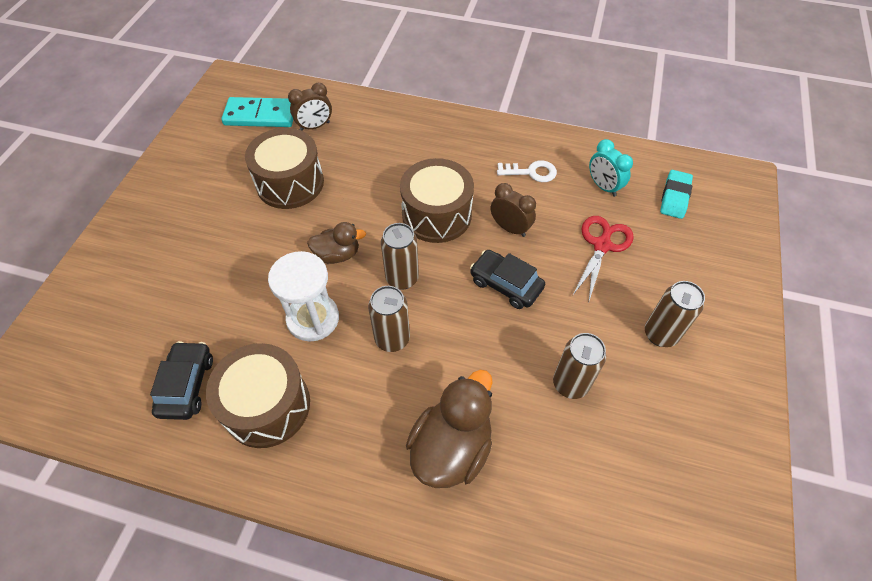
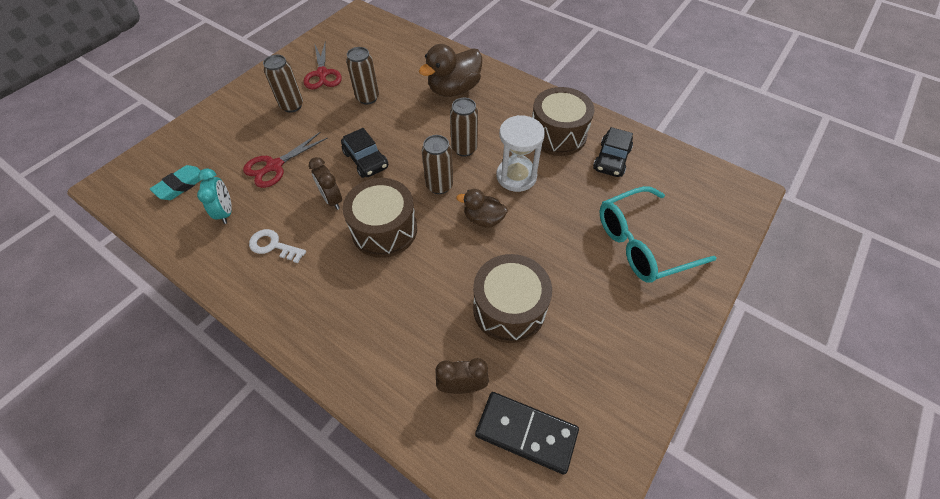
camera: 160 degrees left, 0 degrees up
turquoise domino [221,97,293,127] -> black domino [475,392,579,474]
none -> red scissors [304,41,342,89]
none -> turquoise glasses [599,186,716,283]

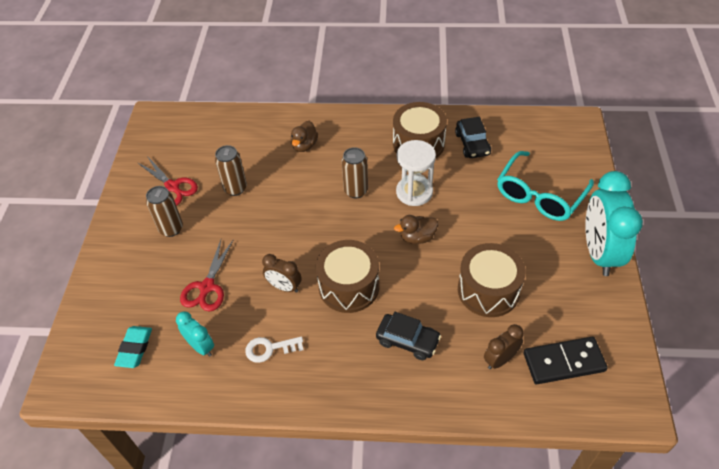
camera: 30 degrees left, 5 degrees down
black car [341,128,388,178] -> black car moved to [376,312,441,360]
brown duck [419,44,482,97] -> brown duck [291,121,318,152], size x0.59
brown can [422,135,453,194] -> none
none -> turquoise clock [585,171,643,276]

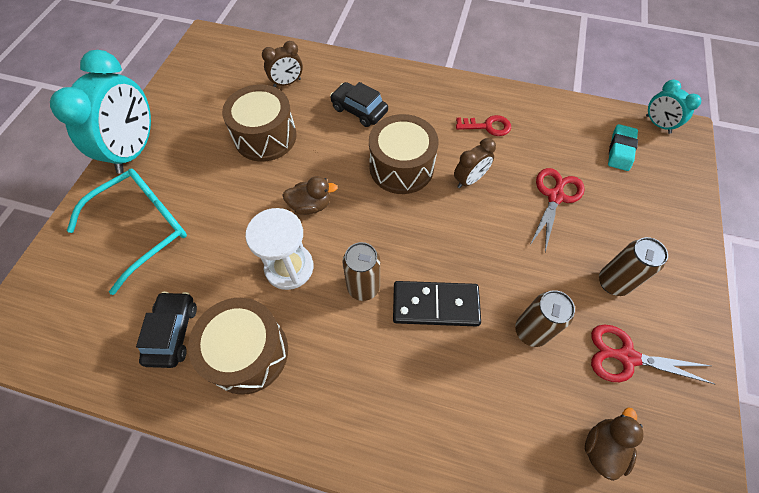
camera: 170 degrees left, 10 degrees up
red scissors [137,156,198,206] -> red scissors turned 45 degrees counterclockwise [591,325,714,384]
turquoise clock [176,311,214,357] -> turquoise clock moved to [646,80,701,134]
white key [245,336,303,363] -> red key [456,115,511,136]
brown clock [262,254,302,293] -> brown clock turned 105 degrees clockwise [454,138,496,188]
brown duck [291,121,318,152] -> brown duck moved to [585,407,644,481]
black domino [523,337,608,384] -> black domino moved to [393,281,481,327]

